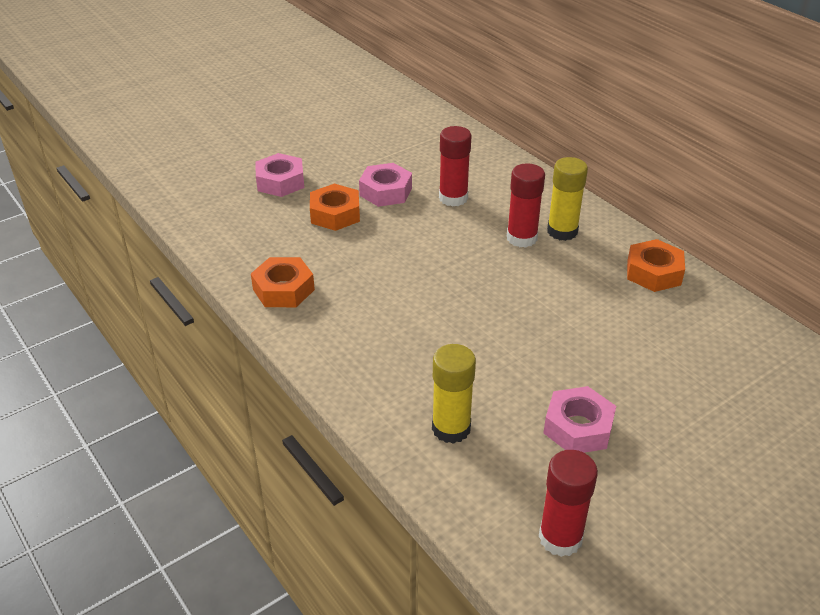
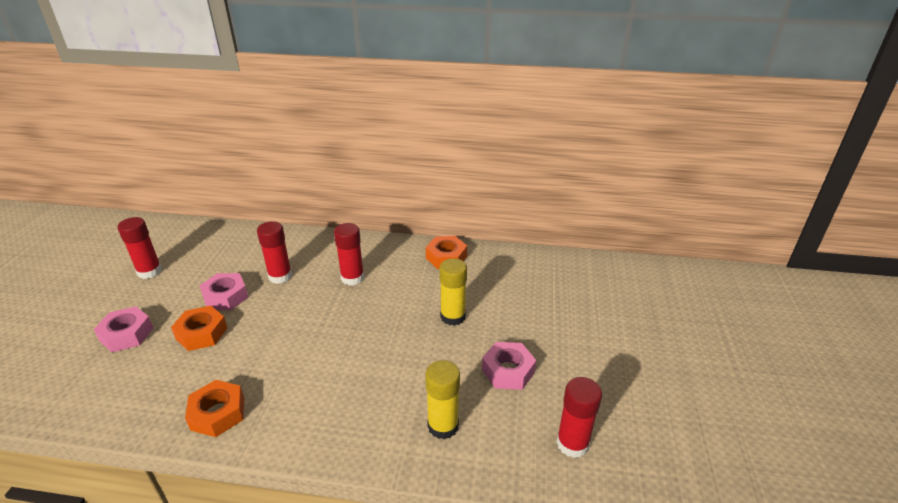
camera: 45 degrees left, 5 degrees down
yellow glue stick [547,157,588,241] -> yellow glue stick moved to [439,258,467,326]
none -> red glue stick [117,217,162,279]

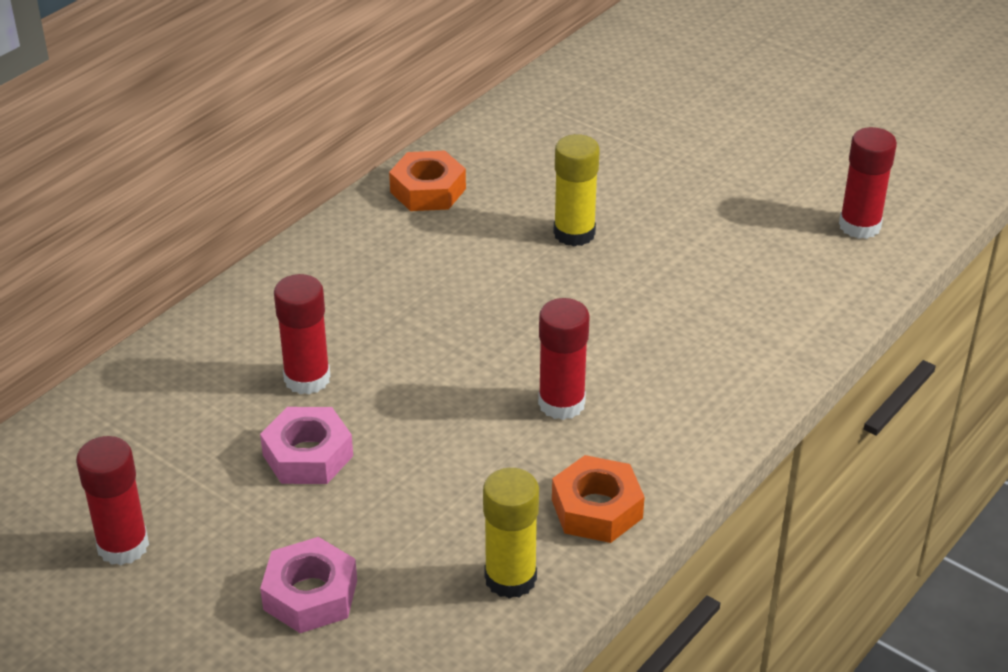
camera: 60 degrees left, 5 degrees up
orange nut [171,306,227,351] -> none
red glue stick [334,223,364,286] -> red glue stick moved to [538,298,590,420]
yellow glue stick [425,360,460,440] -> yellow glue stick moved to [483,468,539,599]
pink nut [482,342,536,390] -> none

